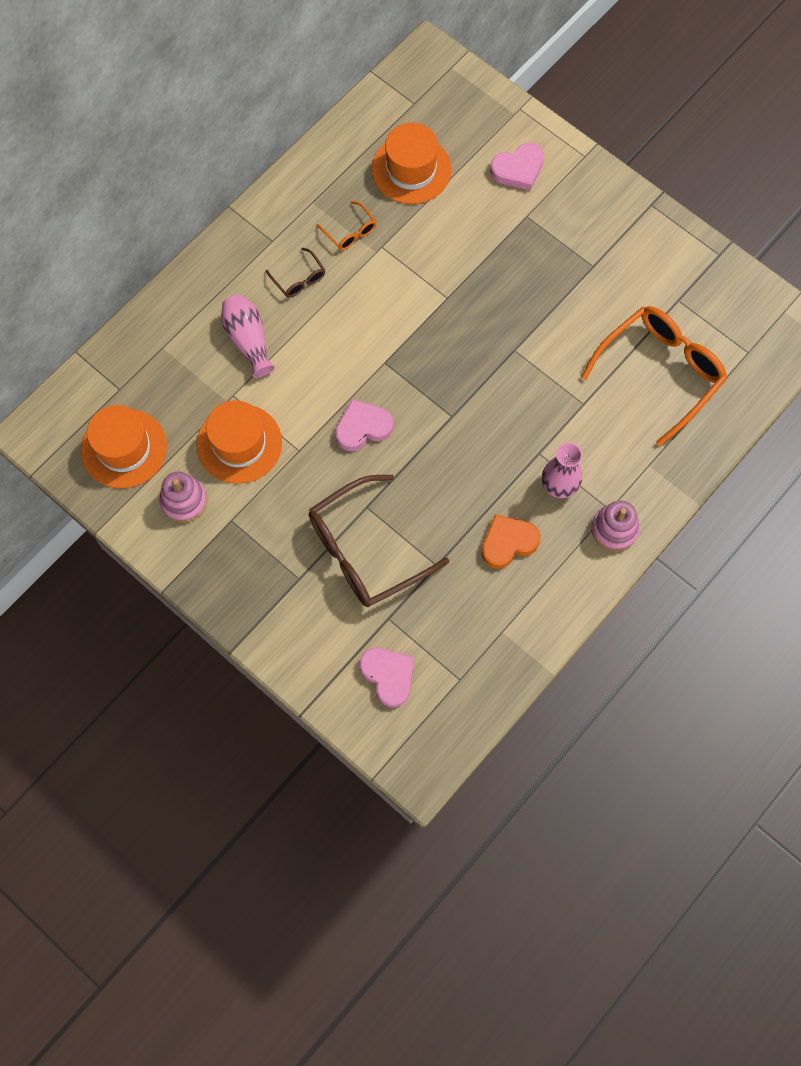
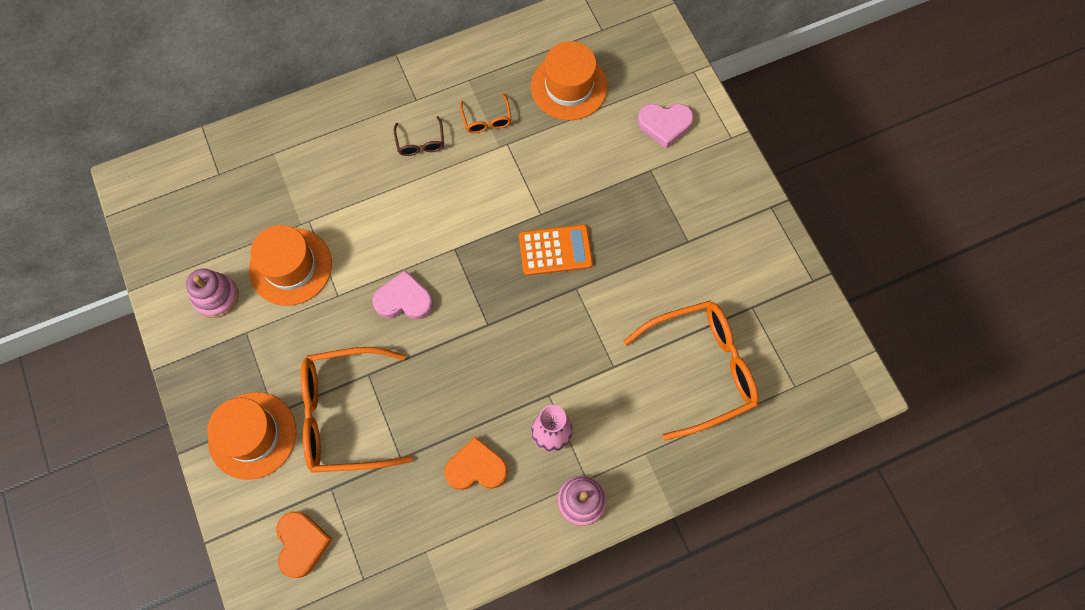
camera: 25 degrees right, 0 degrees up
orange hat [81,405,167,488] -> orange hat moved to [207,392,296,480]
pink vase [221,295,275,377] -> none
brown glasses [309,475,449,607] -> orange glasses [301,347,413,473]
pink heart [359,648,414,707] -> orange heart [276,511,333,578]
none -> orange calculator [519,224,593,276]

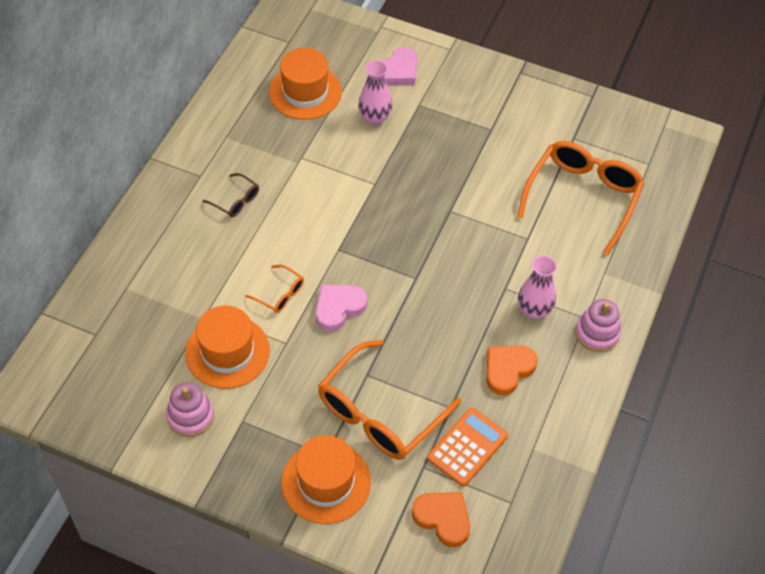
camera: 45 degrees left, 15 degrees down
orange glasses [460,93,512,133] -> orange glasses moved to [245,264,304,313]
orange calculator [519,224,593,276] -> orange calculator moved to [427,408,508,487]
none -> pink vase [358,60,393,125]

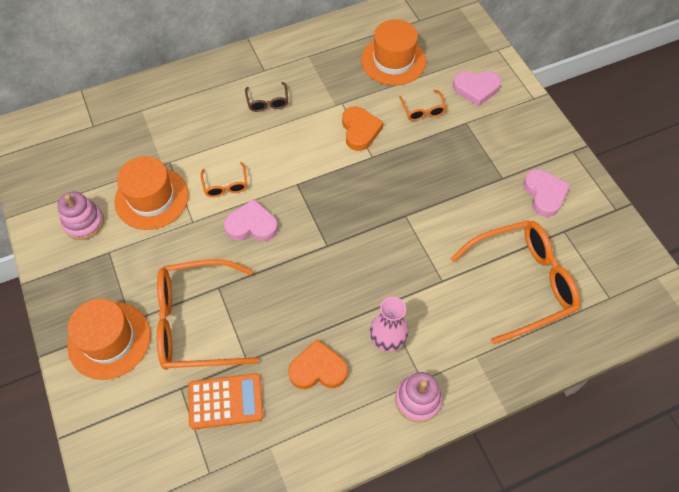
camera: 45 degrees right, 5 degrees up
pink vase [358,60,393,125] -> orange glasses [399,90,447,121]
orange heart [412,492,470,547] -> orange heart moved to [342,106,384,151]
none -> pink heart [523,169,570,217]

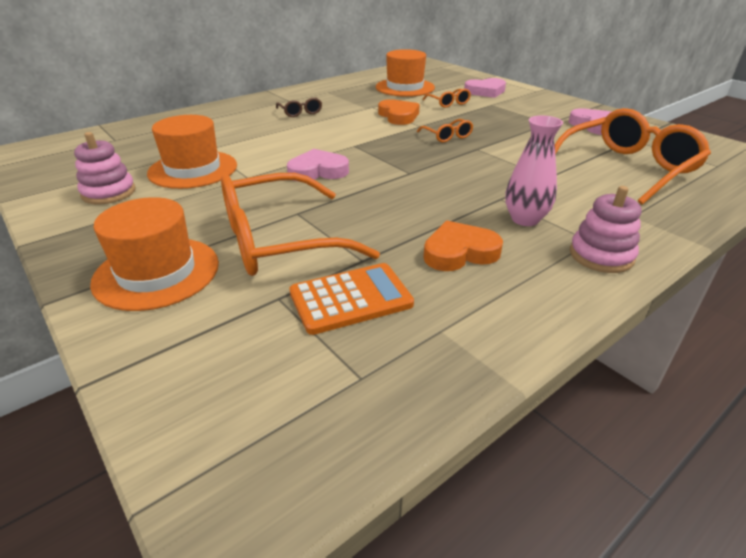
camera: 15 degrees left, 25 degrees down
orange glasses [200,162,247,197] -> orange glasses moved to [417,119,473,142]

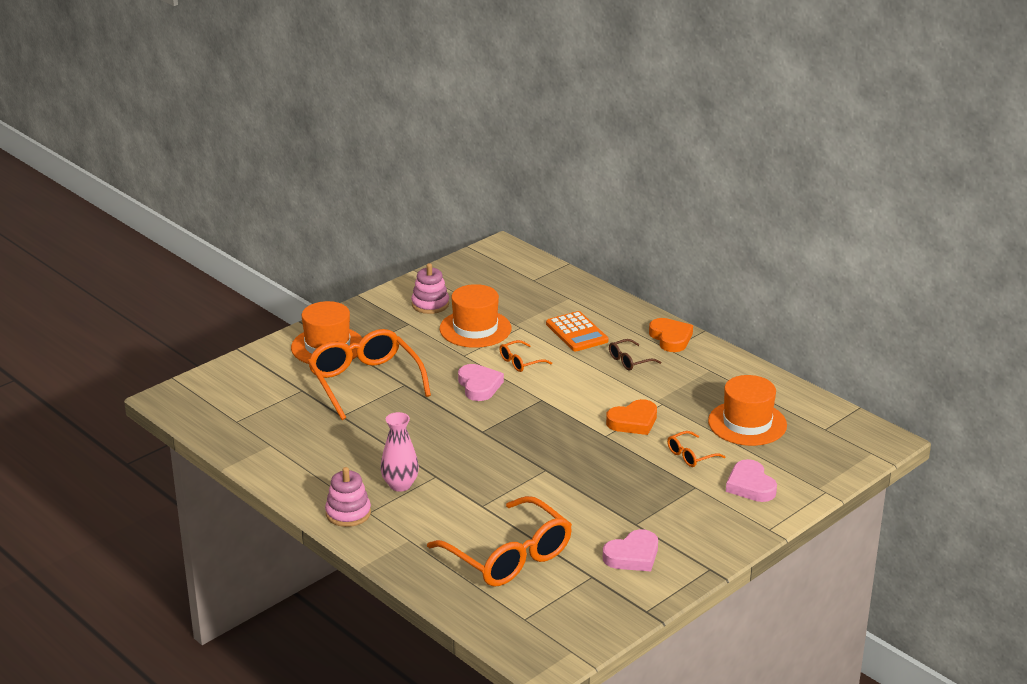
camera: 85 degrees right, 5 degrees down
orange calculator [289,263,414,335] -> orange calculator moved to [546,311,609,351]
orange glasses [417,119,473,142] -> orange glasses moved to [499,340,552,372]
orange heart [423,221,503,271] -> orange heart moved to [649,318,693,352]

